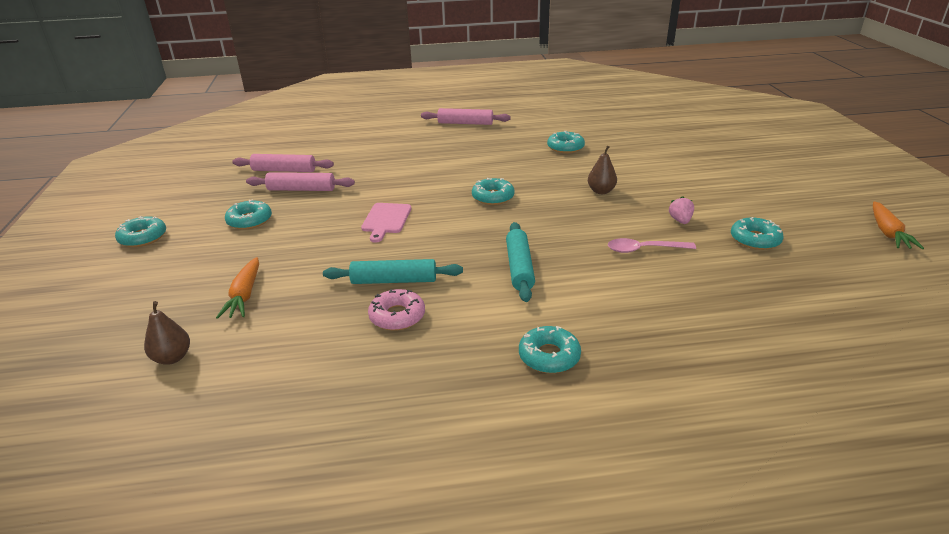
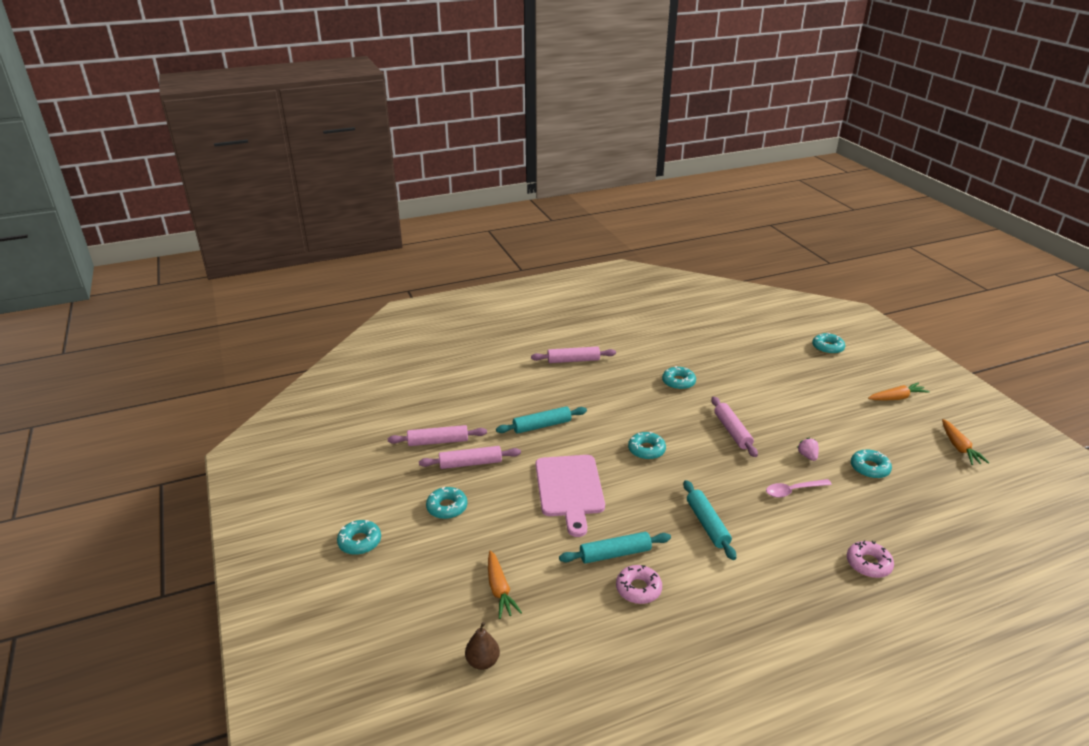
camera: 15 degrees left, 0 degrees up
pink cutting board [361,203,411,243] -> pink cutting board [536,455,605,537], size x1.75
turquoise donut [519,326,581,373] -> turquoise donut moved to [812,333,845,354]
brown pear [588,146,617,194] -> pink rolling pin [711,397,758,457]
none -> turquoise rolling pin [496,406,587,434]
none -> pink donut [847,540,894,578]
none -> orange carrot [868,382,930,401]

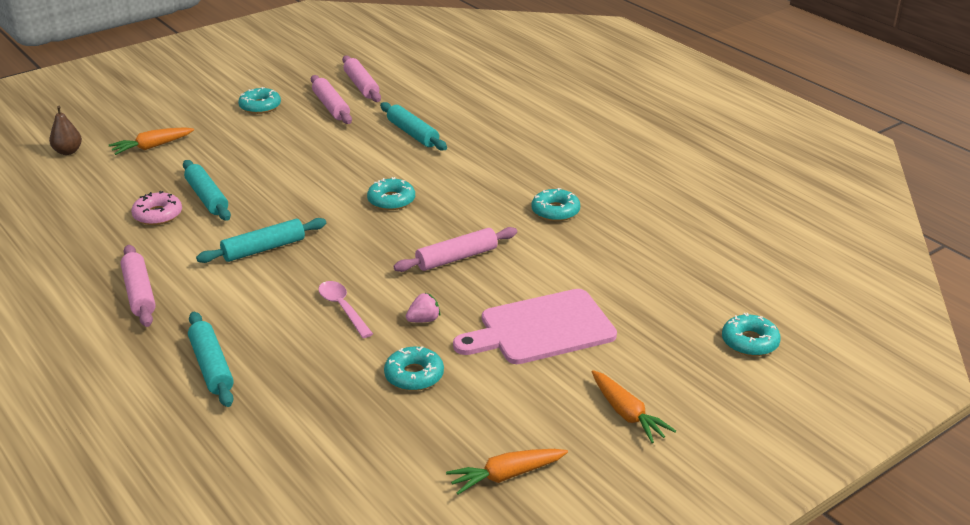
camera: 75 degrees right, 0 degrees up
turquoise donut [337,520,381,555] -> none
pink rolling pin [531,346,616,363] -> pink rolling pin moved to [121,245,156,327]
pink cutting board [536,455,605,537] -> pink cutting board moved to [453,289,617,364]
pink donut [847,540,894,578] -> turquoise rolling pin [188,312,234,407]

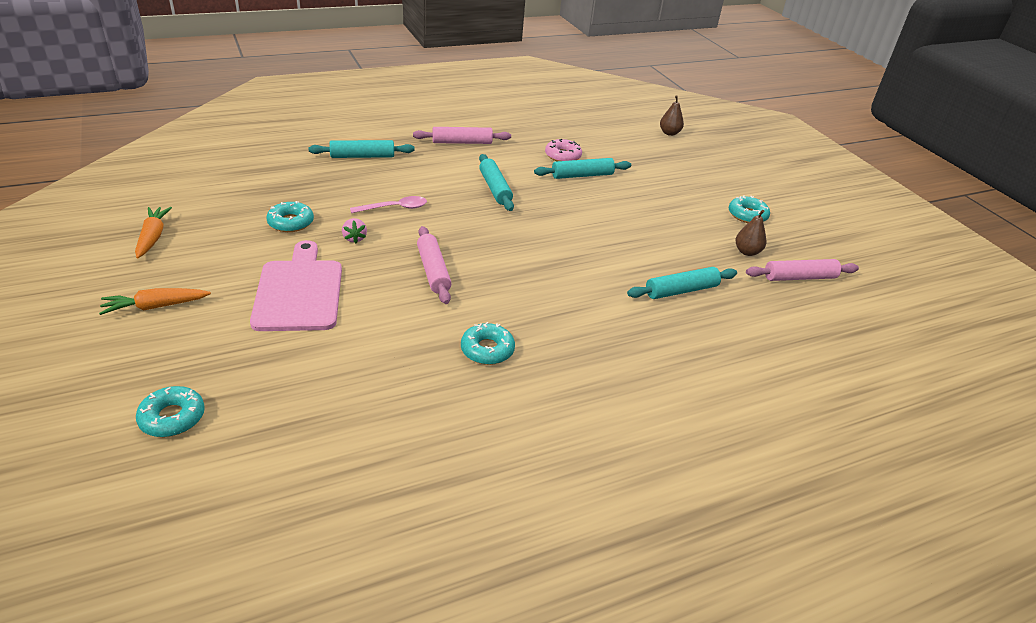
camera: 100 degrees right, 5 degrees up
orange carrot [109,127,194,155] -> none
pink rolling pin [311,75,352,124] -> brown pear [735,210,766,256]
turquoise donut [367,177,415,210] -> none

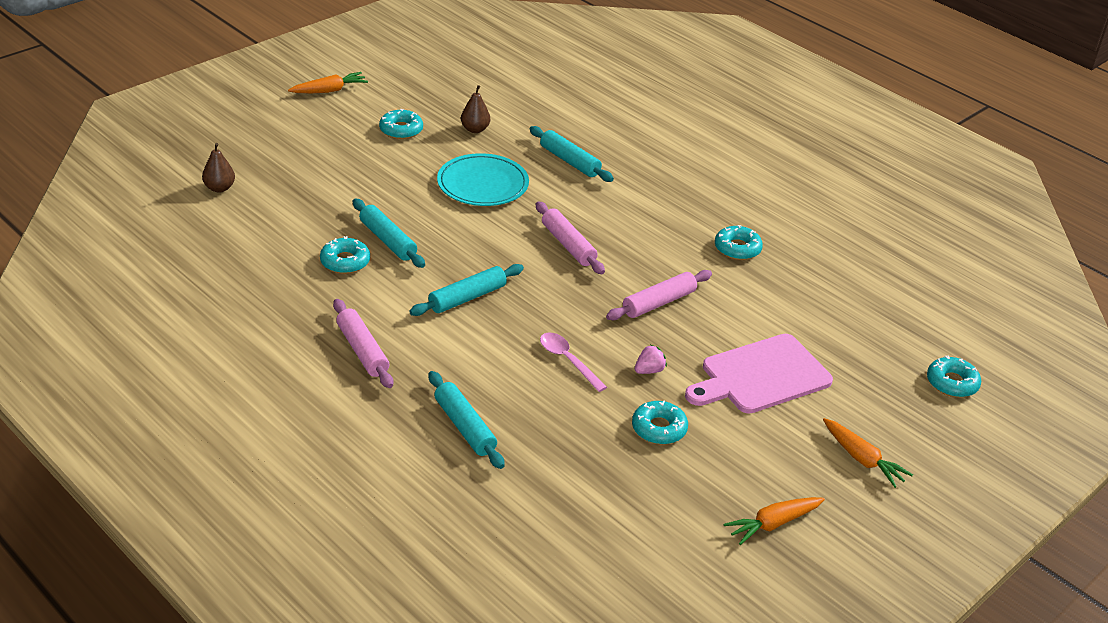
camera: 110 degrees left, 0 degrees up
pink donut [545,139,582,161] -> turquoise donut [320,236,370,274]
pink rolling pin [746,259,859,281] -> pink rolling pin moved to [536,201,605,274]
none -> orange carrot [288,72,368,93]
none -> turquoise plate [437,153,529,206]

